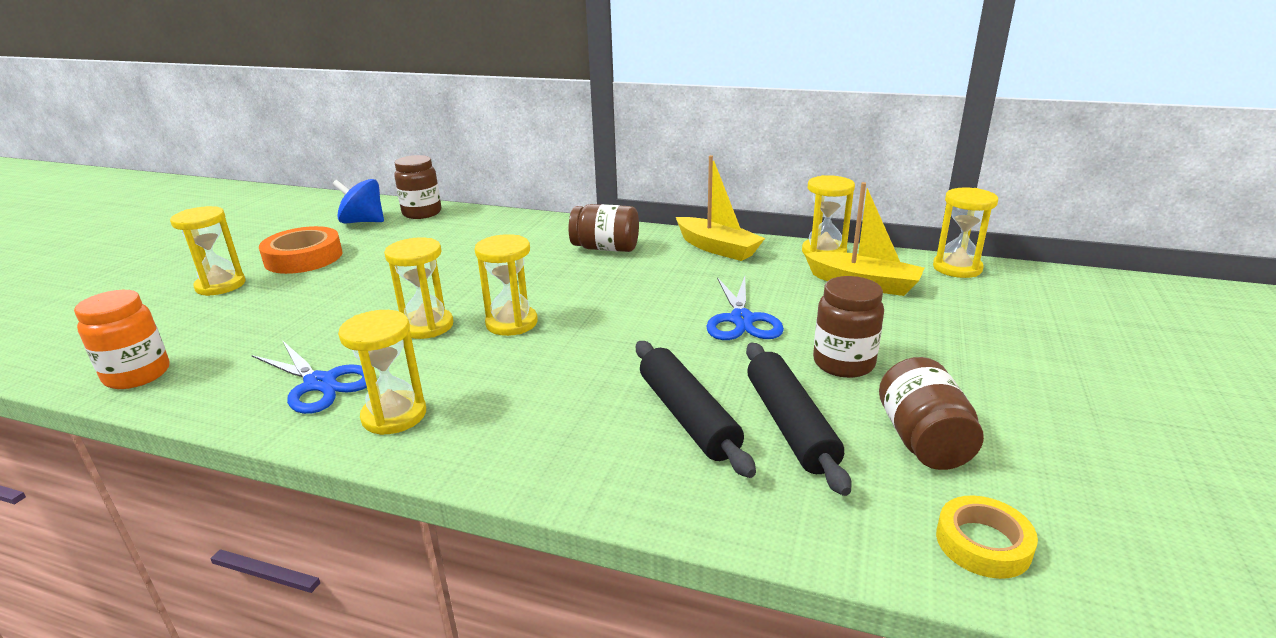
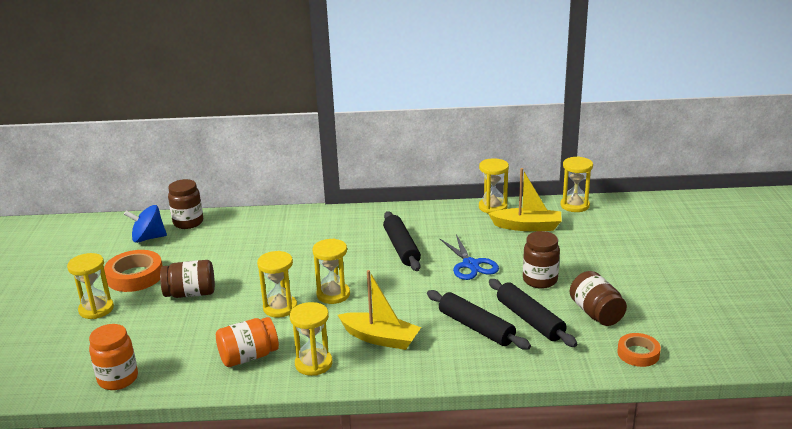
camera: 20 degrees left, 0 degrees up
blue scissors [252,340,367,414] -> orange jar [216,317,279,367]
brown jar [569,204,639,252] -> brown jar moved to [160,260,215,298]
yellow boat [676,155,765,261] -> yellow boat moved to [338,270,421,350]
yellow tape [936,495,1038,579] -> orange tape [617,333,661,367]
none -> black rolling pin [383,211,421,271]

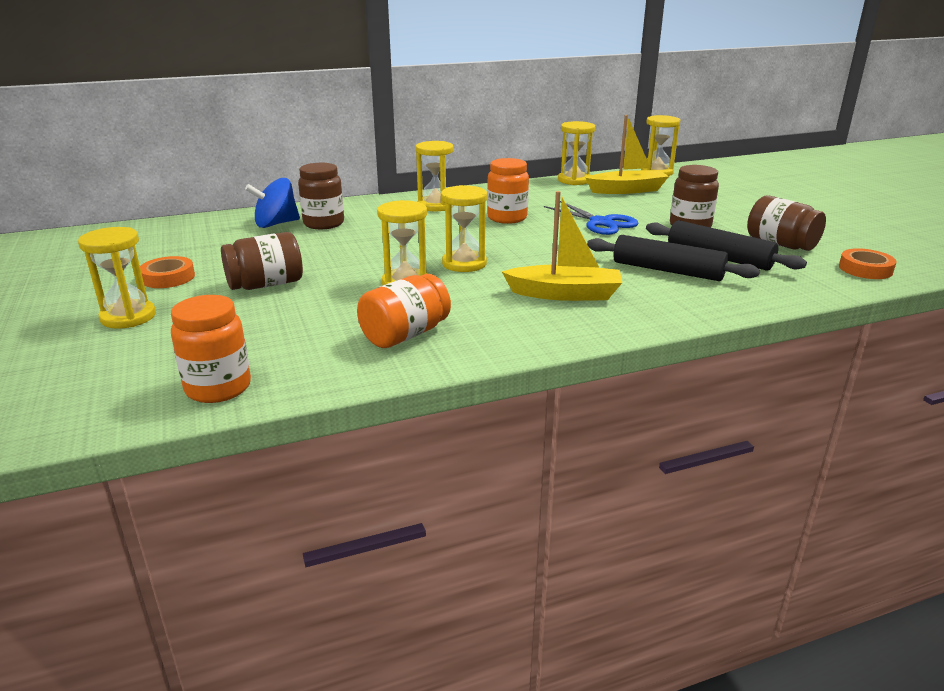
camera: 20 degrees left, 0 degrees up
orange tape [104,250,162,292] -> orange tape [140,256,195,288], size x0.63
blue spinning top [124,205,167,243] -> blue spinning top moved to [245,178,300,228]
brown jar [168,179,203,229] -> brown jar moved to [298,163,344,229]
yellow hourglass [290,302,333,376] -> yellow hourglass moved to [416,141,454,211]
black rolling pin [383,211,421,271] -> orange jar [487,158,529,224]

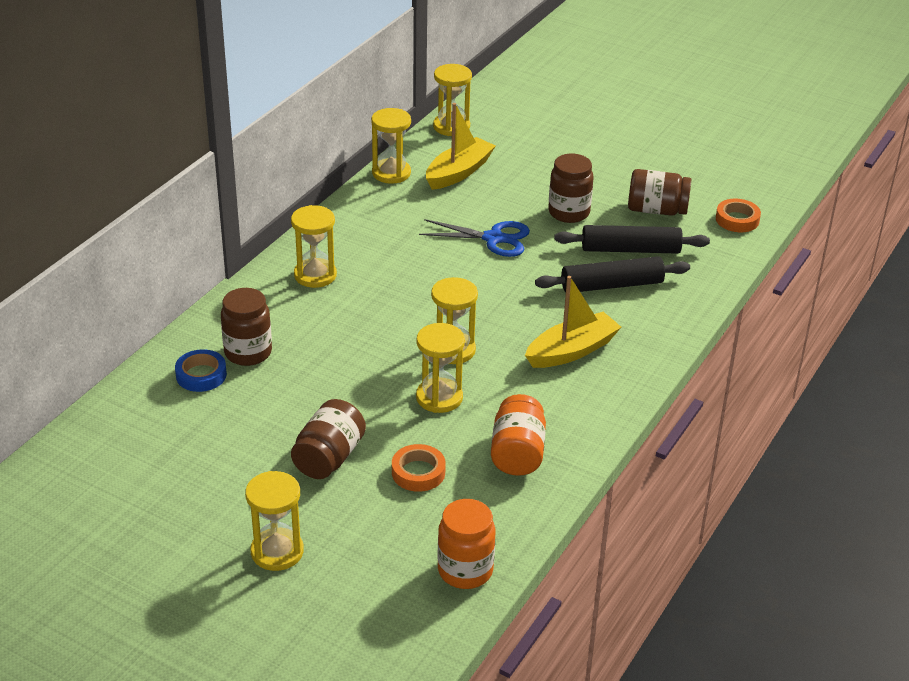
camera: 40 degrees left, 10 degrees up
orange tape [140,256,195,288] -> orange tape moved to [392,444,446,492]
blue spinning top [245,178,300,228] -> blue tape [175,349,227,392]
orange jar [487,158,529,224] -> none

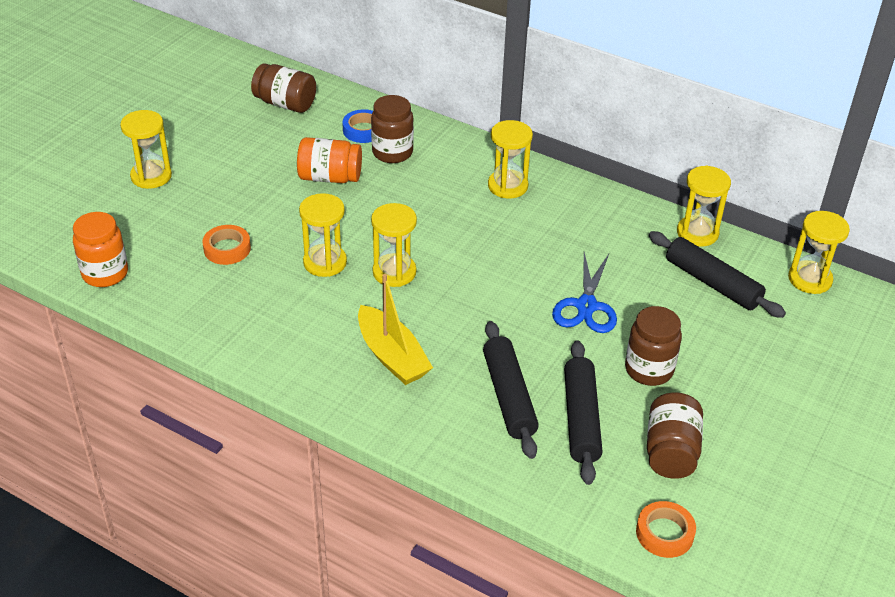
camera: 90 degrees right, 5 degrees up
brown jar [291,399,366,479] -> brown jar moved to [251,64,316,113]
yellow boat [426,103,496,190] -> black rolling pin [649,231,786,318]
orange jar [491,394,546,476] -> orange jar moved to [297,137,362,183]

